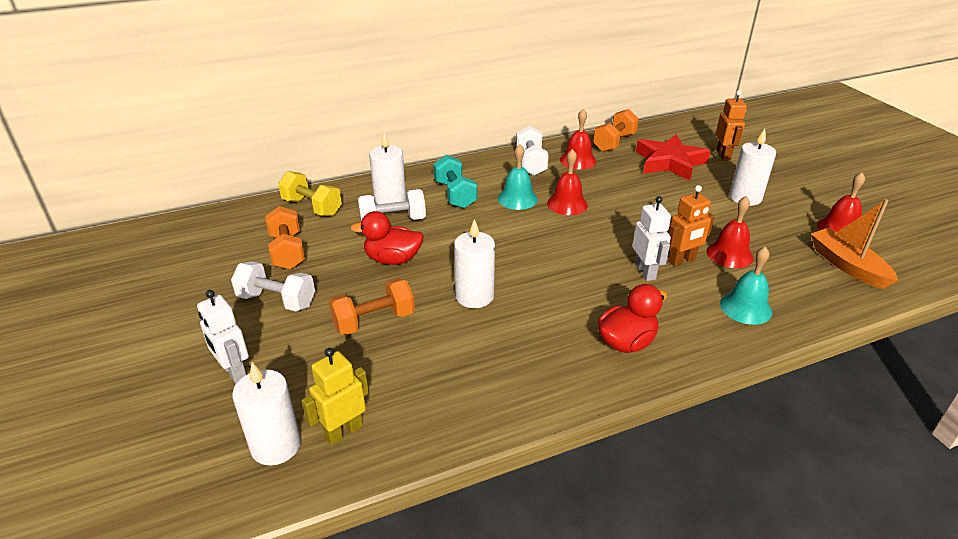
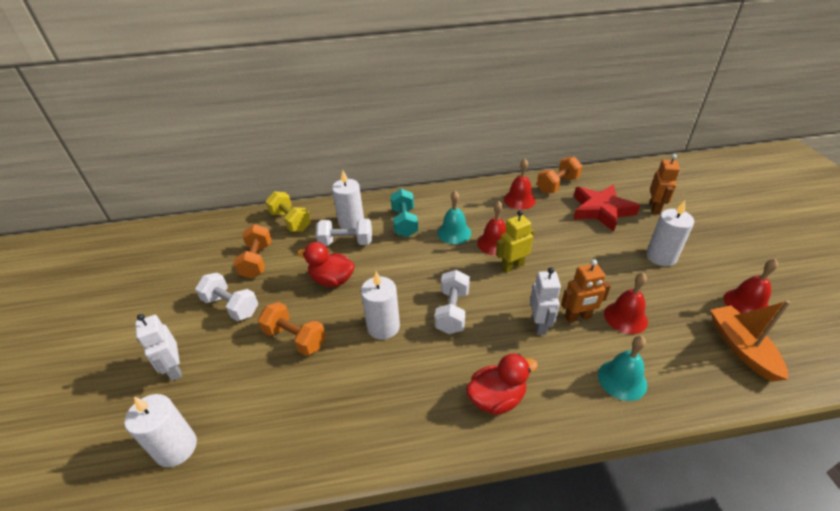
camera: 15 degrees right, 5 degrees up
yellow robot [302,348,369,445] -> yellow robot moved to [496,210,534,273]
orange dumbbell [329,278,415,335] -> orange dumbbell turned 45 degrees clockwise [258,302,326,356]
white dumbbell [516,126,549,176] -> white dumbbell moved to [435,270,470,334]

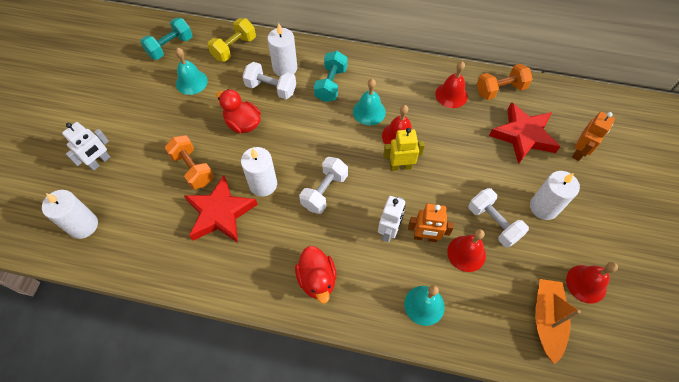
camera: 20 degrees right, 20 degrees up
white robot [135,314,182,381] -> white robot turned 135 degrees counterclockwise [62,122,110,171]
white dumbbell [195,273,258,321] -> white dumbbell moved to [469,188,529,248]
orange dumbbell [233,224,272,279] -> turquoise bell [175,48,208,95]
yellow dumbbell [265,191,311,232] -> yellow dumbbell turned 60 degrees clockwise [208,18,256,62]
red duck [466,354,538,415] -> red duck turned 75 degrees clockwise [295,246,337,304]
none -> turquoise dumbbell [140,18,193,60]
none -> red star [184,175,258,243]

